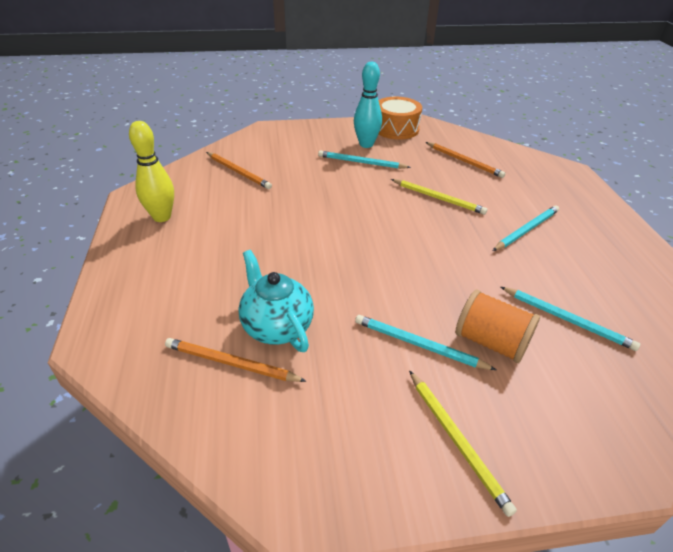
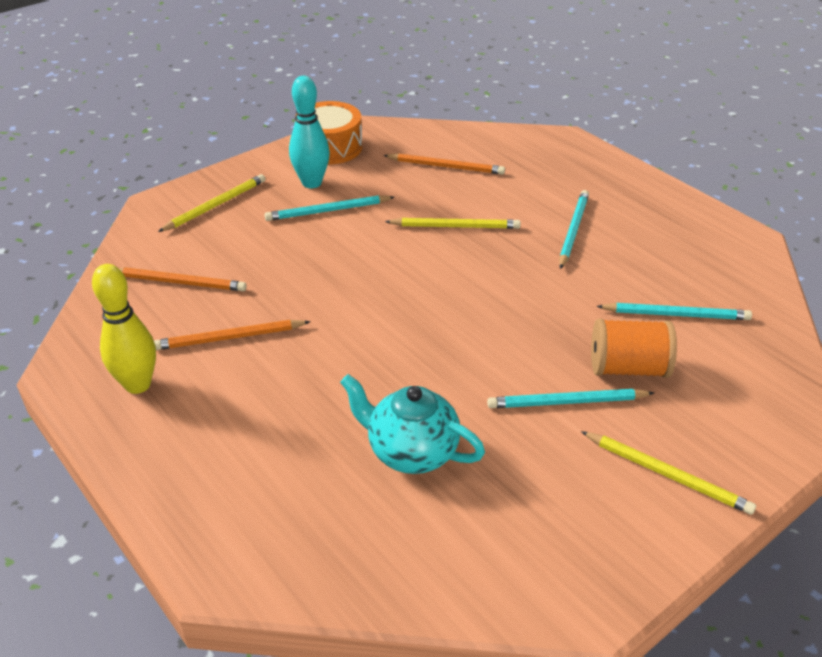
camera: 30 degrees left, 0 degrees up
orange pencil [165,338,307,382] -> orange pencil moved to [154,320,311,350]
none -> yellow pencil [158,174,265,232]

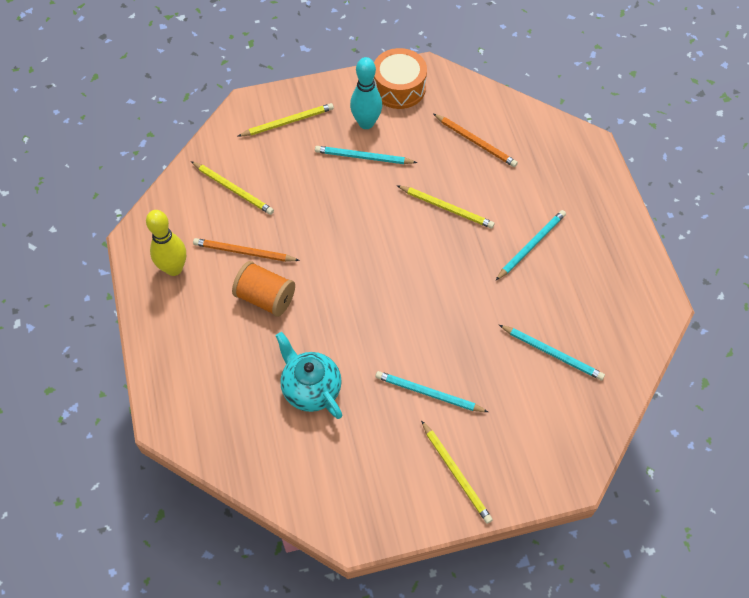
camera: 25 degrees right, 20 degrees up
orange pencil [119,267,247,291] -> yellow pencil [191,161,274,215]
orange spool [591,319,677,378] -> orange spool moved to [232,261,295,317]

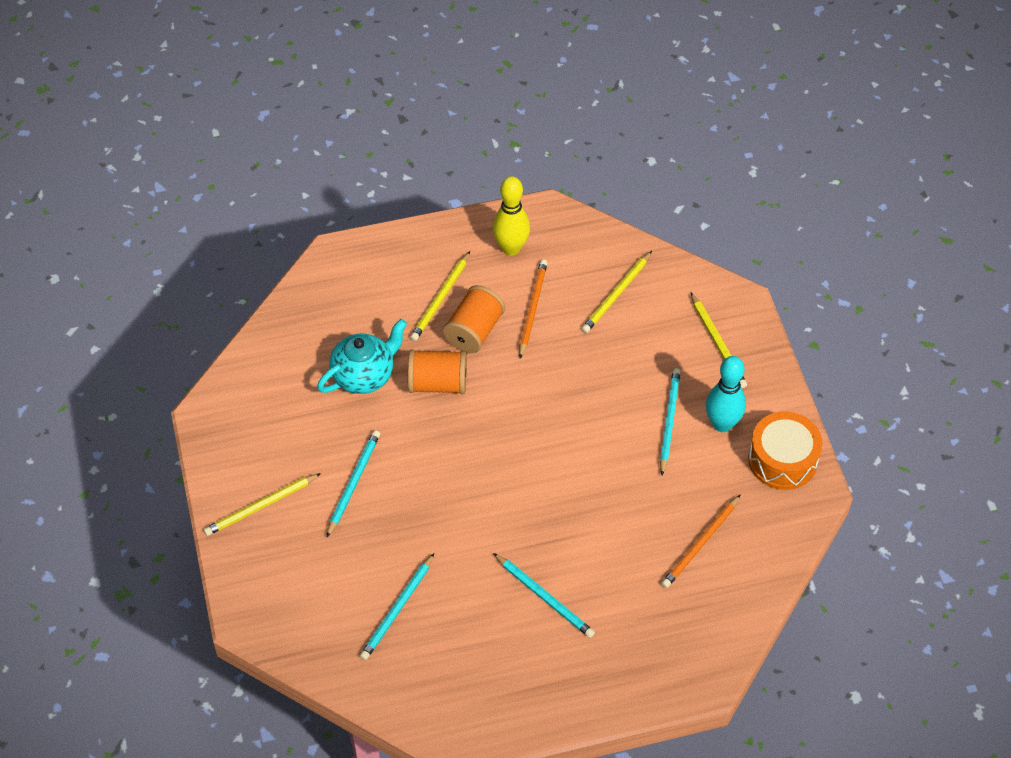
camera: 90 degrees right, 5 degrees down
yellow pencil [397,185,495,229] -> yellow pencil moved to [410,251,470,341]
none -> orange spool [408,349,467,394]

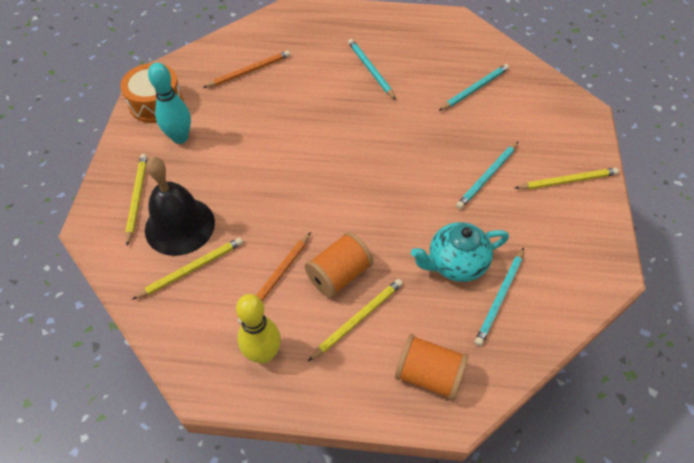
camera: 160 degrees left, 0 degrees up
orange spool [408,349,467,394] -> orange spool moved to [395,334,468,400]
turquoise pencil [660,368,681,475] -> turquoise pencil moved to [475,248,524,346]
none -> black bell [145,157,215,256]

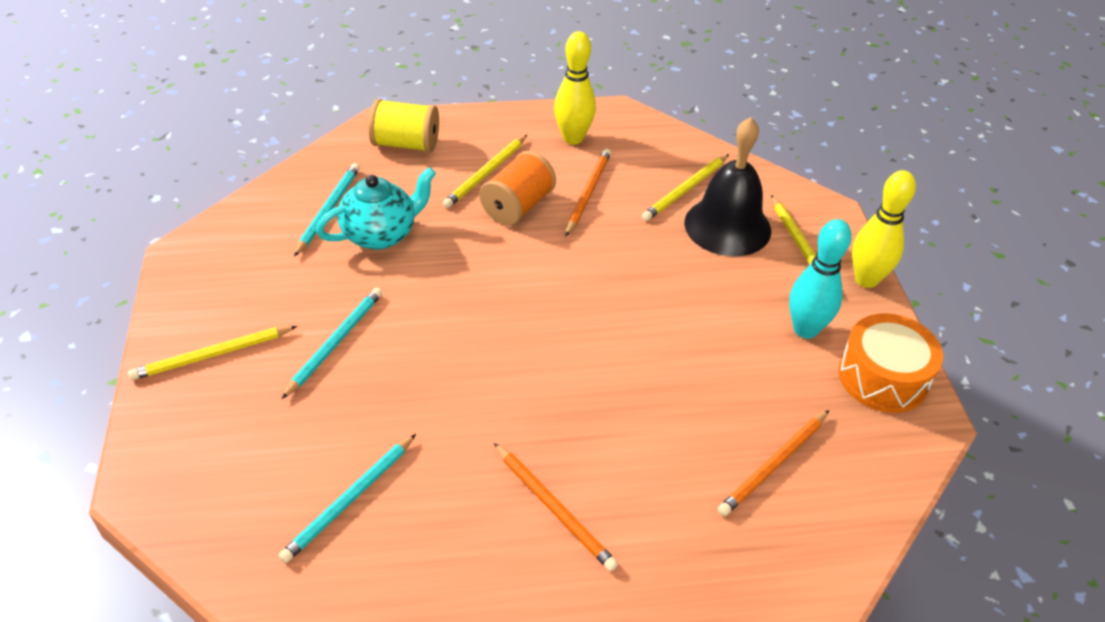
camera: 165 degrees right, 10 degrees down
turquoise pencil [348,39,396,100] -> orange pencil [494,443,618,571]
orange spool [395,334,468,400] -> yellow spool [368,99,439,153]
none -> yellow bowling pin [852,170,916,288]

